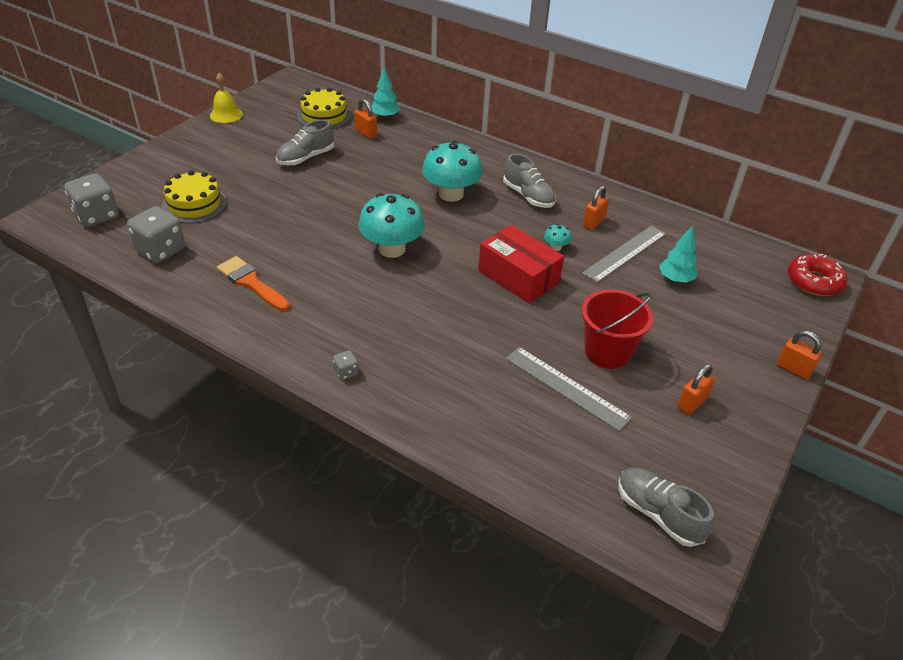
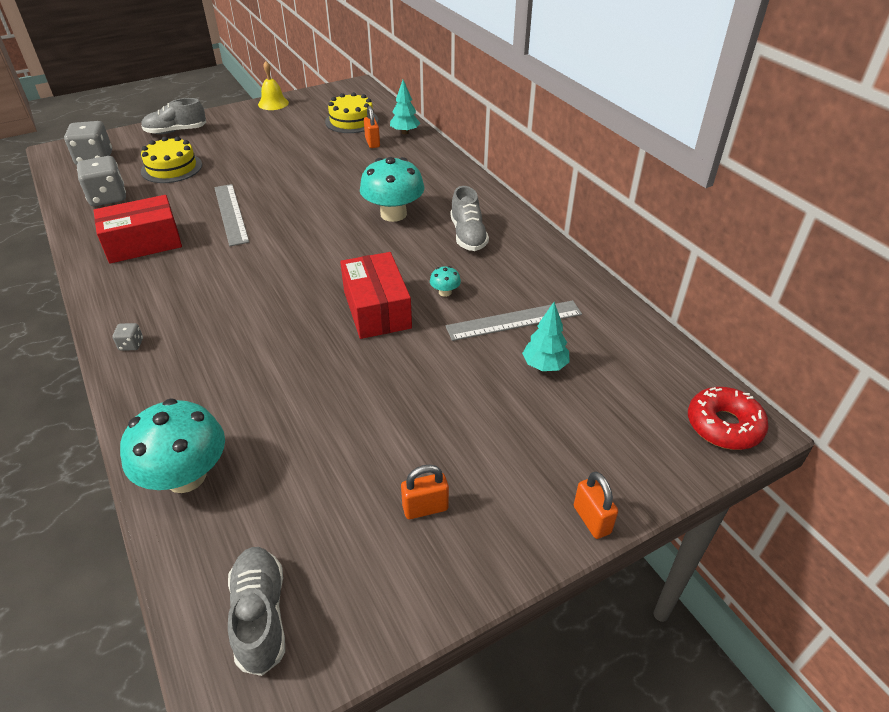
camera: 30 degrees right, 0 degrees up
orange brush [217,256,290,311] -> red box [94,195,182,264]
grey shoe [276,120,334,165] -> grey shoe moved to [141,98,206,134]
turquoise mushroom [358,193,425,258] -> turquoise mushroom moved to [120,398,225,493]
grey ruler [506,347,632,431] -> grey ruler moved to [214,184,249,246]
red bucket [581,289,653,369] -> none
orange padlock [583,186,609,230] -> none

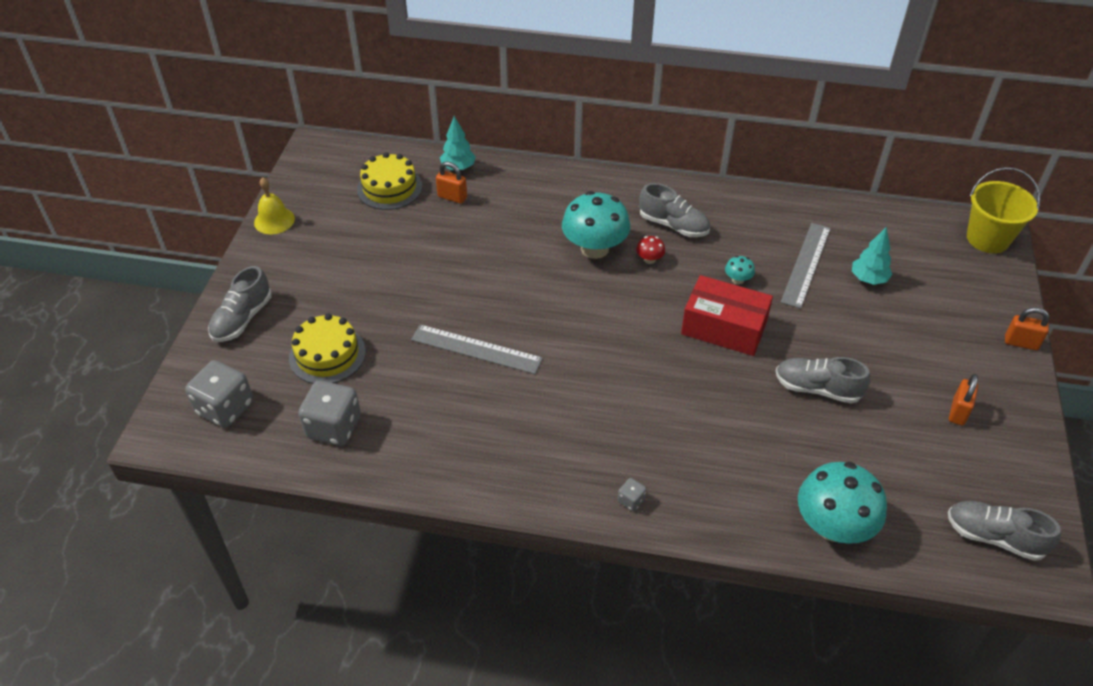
camera: 50 degrees left, 5 degrees up
red box [94,195,182,264] -> none
red donut [688,387,769,450] -> yellow bucket [967,167,1040,253]
none -> red mushroom [636,236,665,264]
none -> grey shoe [776,357,870,403]

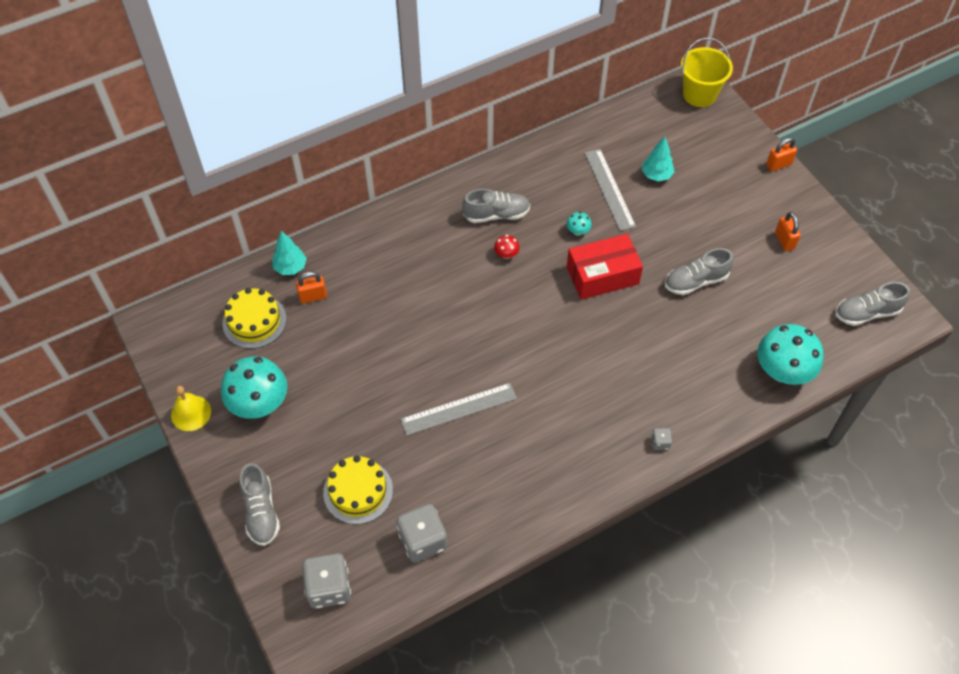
camera: 40 degrees left, 10 degrees up
turquoise mushroom [562,191,630,259] -> turquoise mushroom moved to [221,356,288,419]

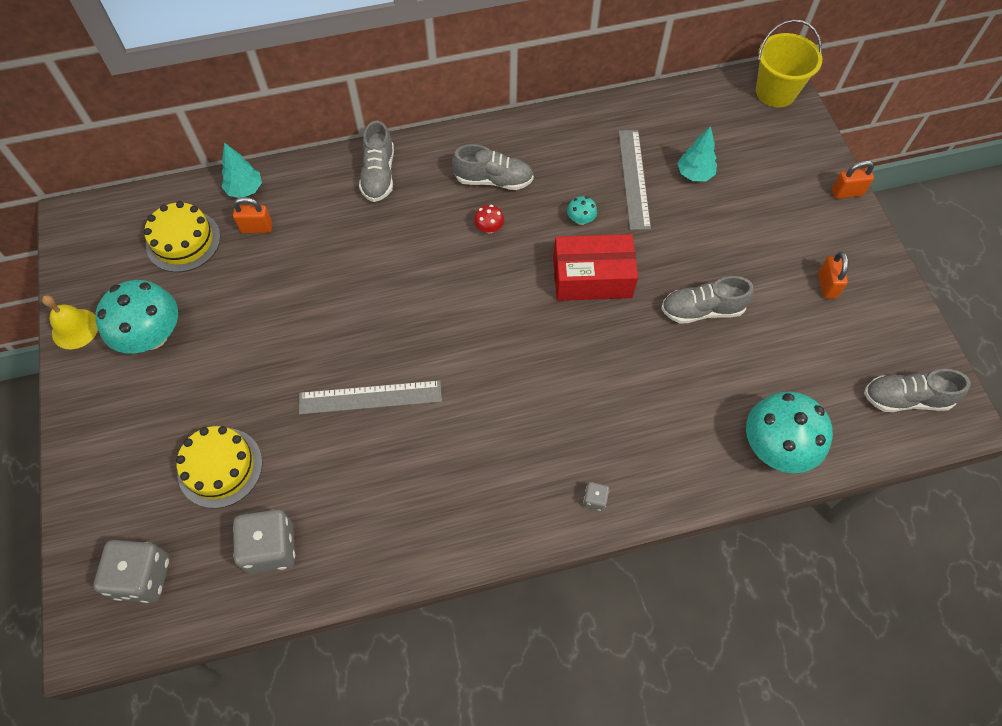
camera: 15 degrees right, 5 degrees up
grey shoe [239,463,280,546] -> grey shoe moved to [359,121,394,202]

